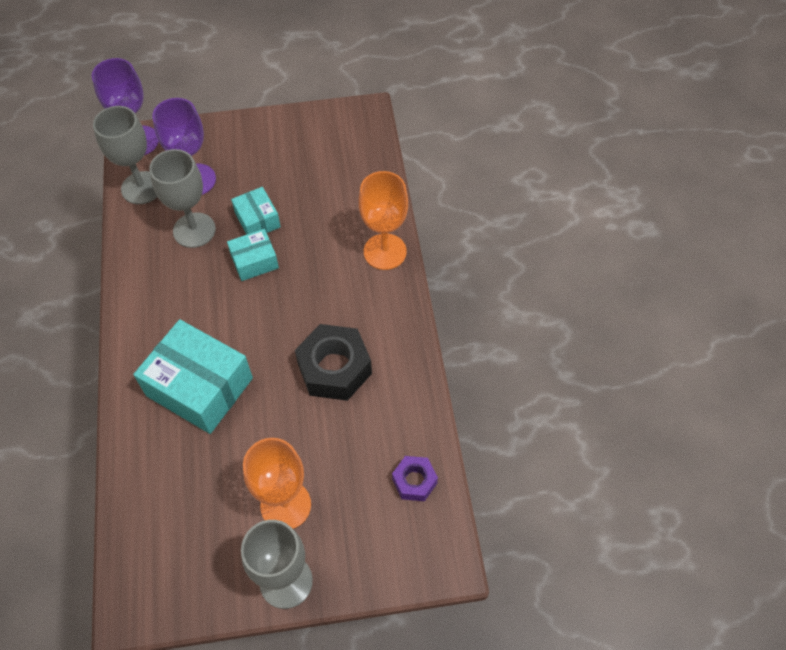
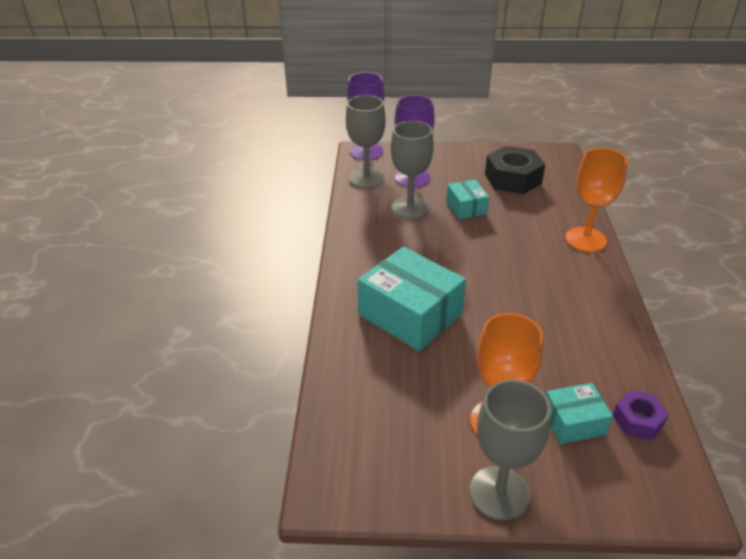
camera: 10 degrees right, 20 degrees down
turquoise box [227,229,279,281] -> turquoise box moved to [546,383,613,444]
black nut [295,324,372,401] -> black nut moved to [485,146,545,194]

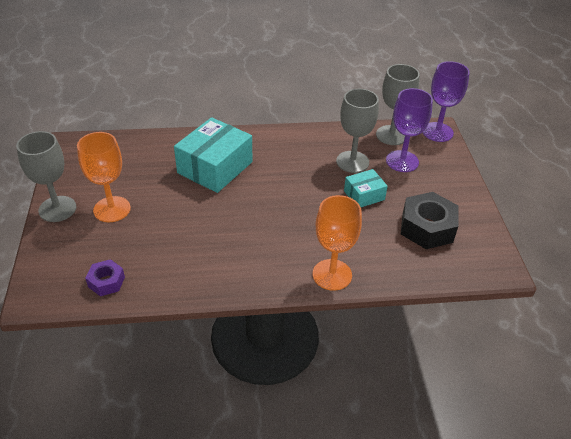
camera: 80 degrees right, 5 degrees up
turquoise box [546,383,613,444] -> none

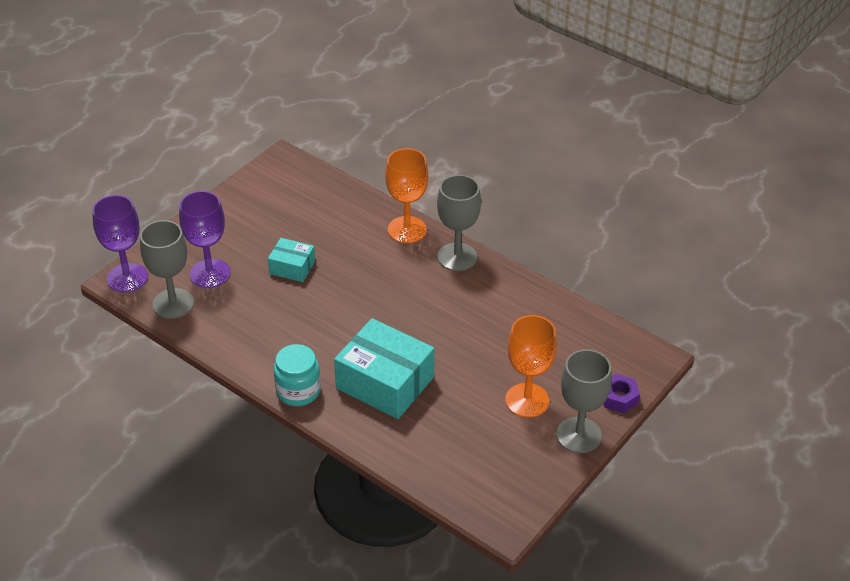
camera: 135 degrees left, 0 degrees up
purple nut [85,259,125,296] -> purple nut moved to [604,374,640,413]
turquoise box [174,117,252,193] -> turquoise box turned 45 degrees clockwise [334,318,434,419]
grey goblet [336,89,379,173] -> grey goblet moved to [437,175,481,271]
black nut [401,192,458,249] -> none
none -> turquoise jar [274,344,321,406]

